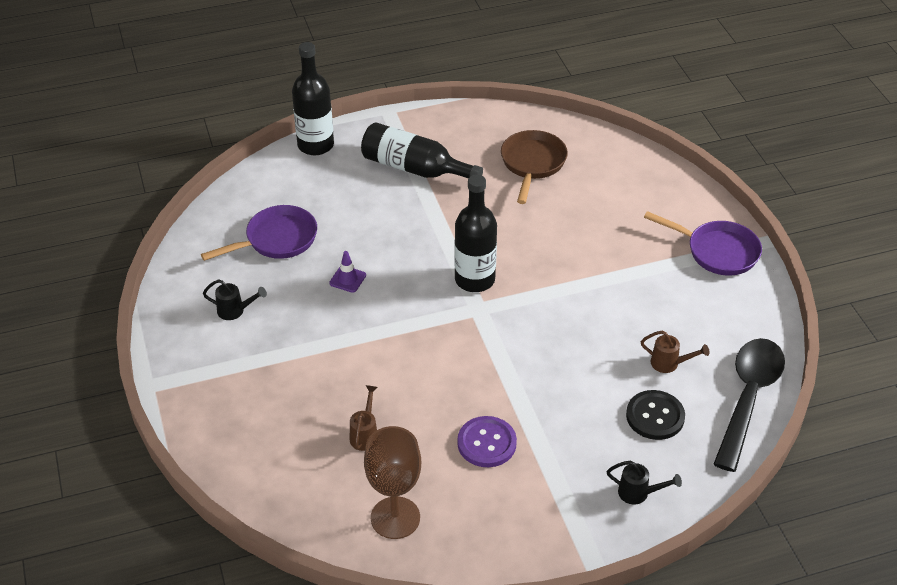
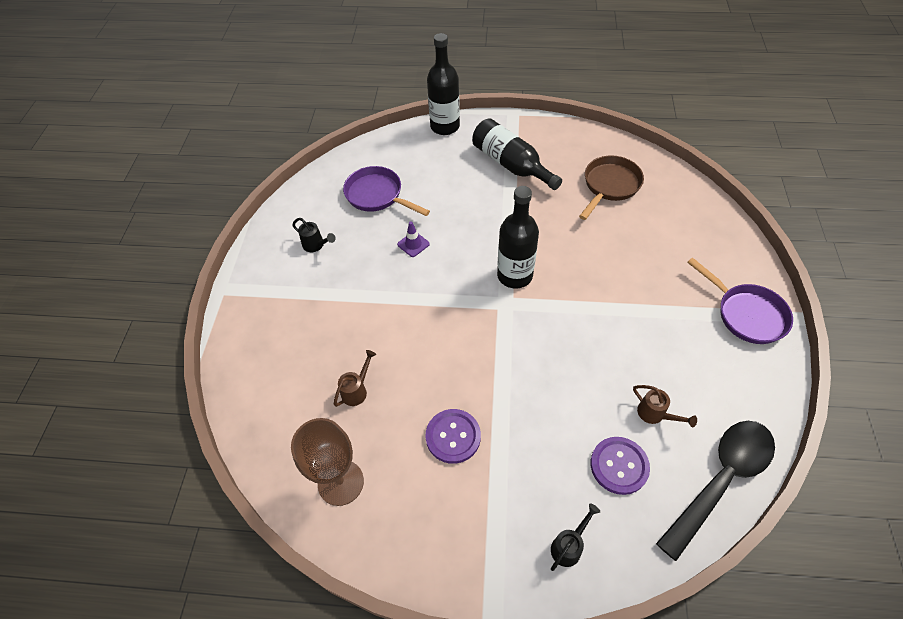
camera: 25 degrees right, 10 degrees up
purple pan [201,205,317,261] -> purple pan turned 135 degrees counterclockwise [343,166,430,216]
black watering can [607,461,682,505] -> black watering can turned 90 degrees counterclockwise [551,503,600,571]
black button [626,390,685,440] -> purple button [591,437,650,495]

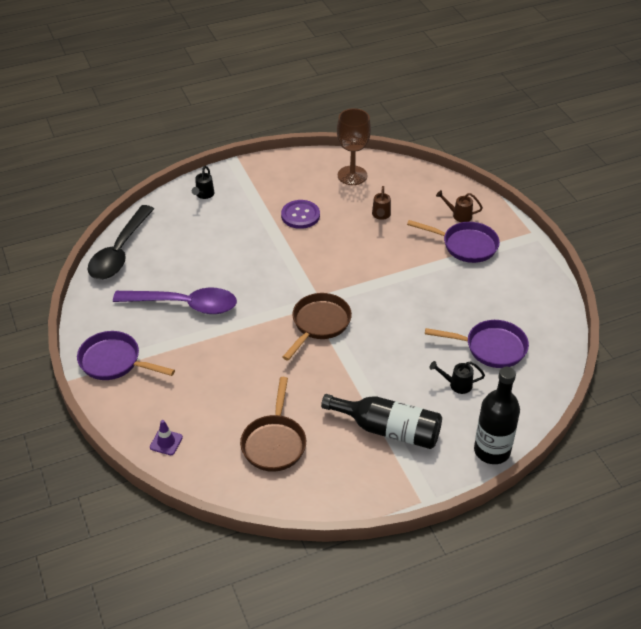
camera: 150 degrees right, 10 degrees down
black watering can [292,218,336,252] -> black watering can moved to [429,361,485,394]
purple traffic cone [397,221,430,257] -> purple traffic cone moved to [150,420,183,455]
black bottle [497,186,539,289] -> brown pan [283,293,352,361]
purple button [591,437,650,495] -> none
brown watering can [633,385,697,427] -> brown watering can moved to [436,190,483,222]
none -> purple spoon [113,288,237,314]
none -> purple pan [407,220,500,263]

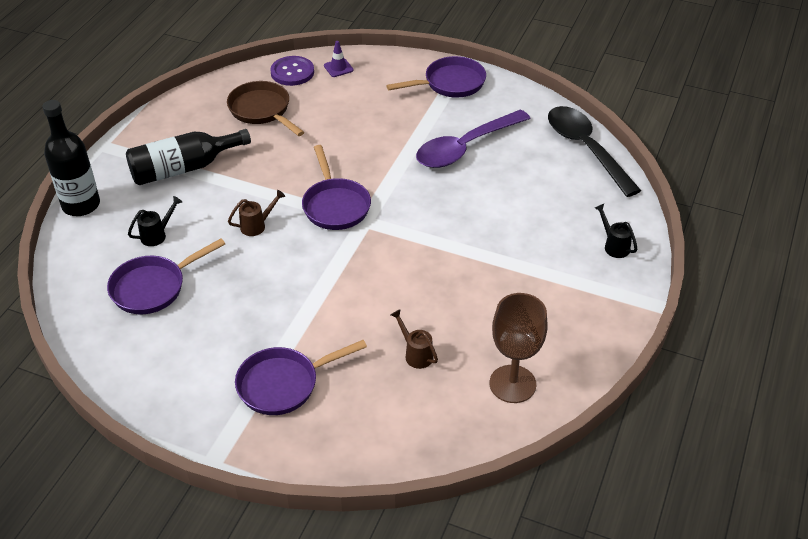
camera: 135 degrees right, 0 degrees up
purple button [281,200,320,229] -> purple button moved to [270,56,314,86]
brown pan [283,293,352,361] -> purple pan [302,145,371,230]
brown watering can [436,190,483,222] -> brown watering can moved to [228,190,285,236]

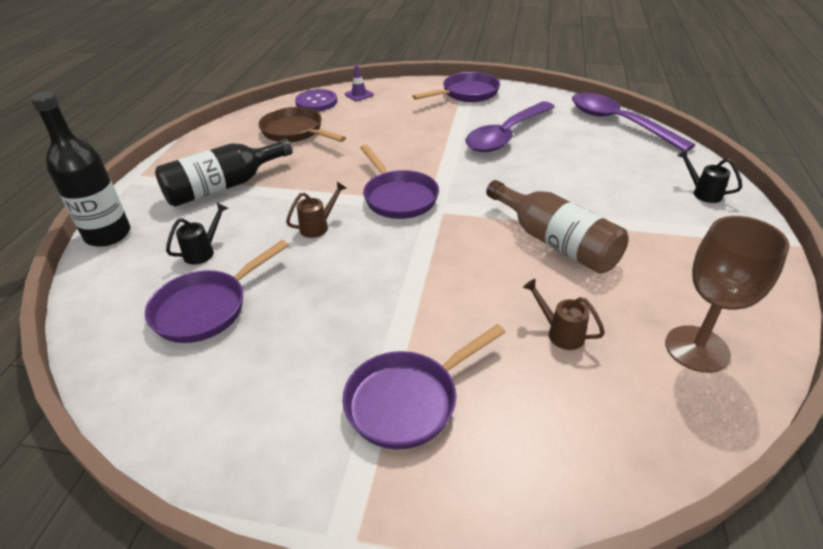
camera: 10 degrees left, 5 degrees down
black spoon [548,106,641,197] -> purple spoon [572,93,695,151]
none -> brown bottle [486,180,629,274]

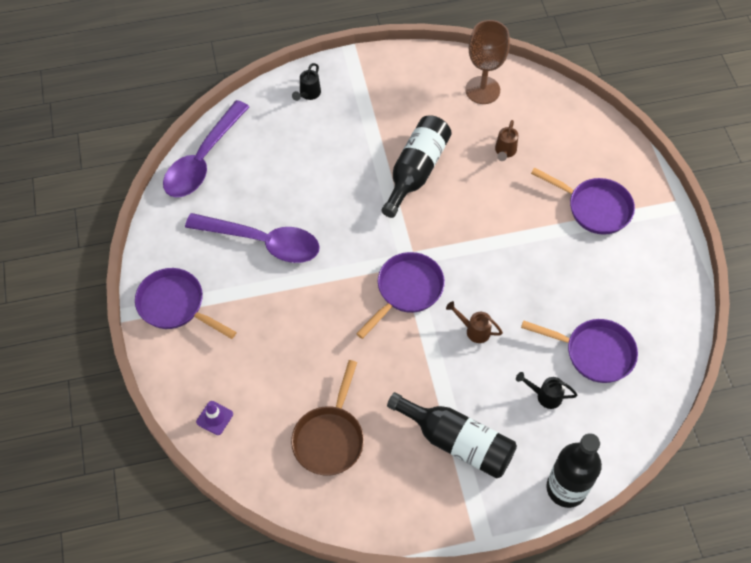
camera: 115 degrees left, 20 degrees up
purple button [295,89,337,111] -> none
brown bottle [486,180,629,274] -> black bottle [382,116,452,218]

